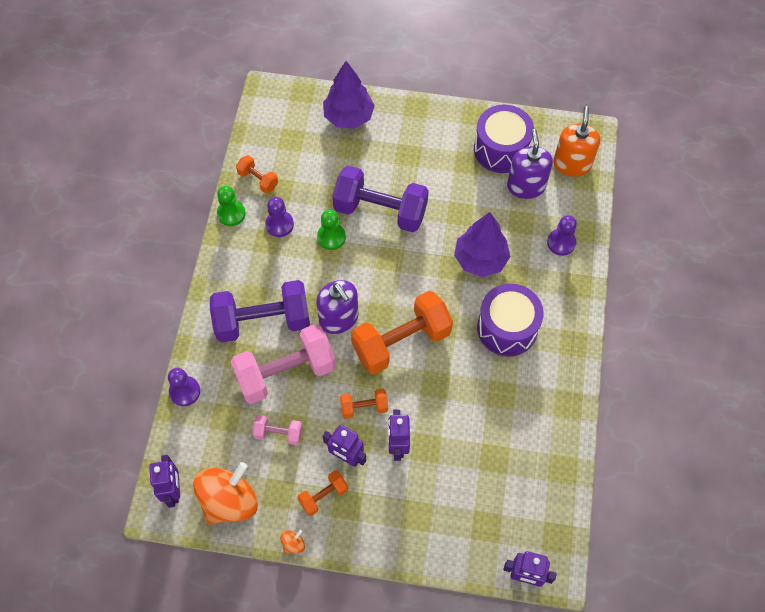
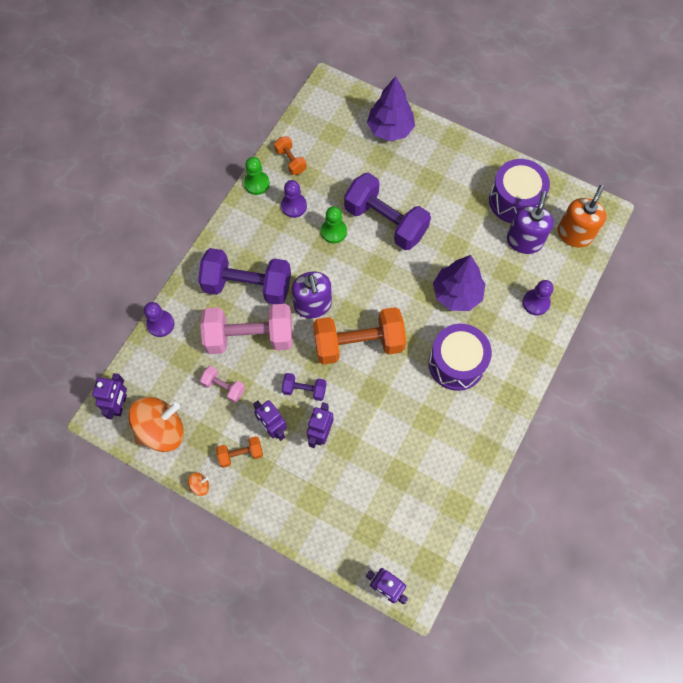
camera: 20 degrees right, 5 degrees up
orange dumbbell [340,388,388,419] -> purple dumbbell [282,373,326,401]

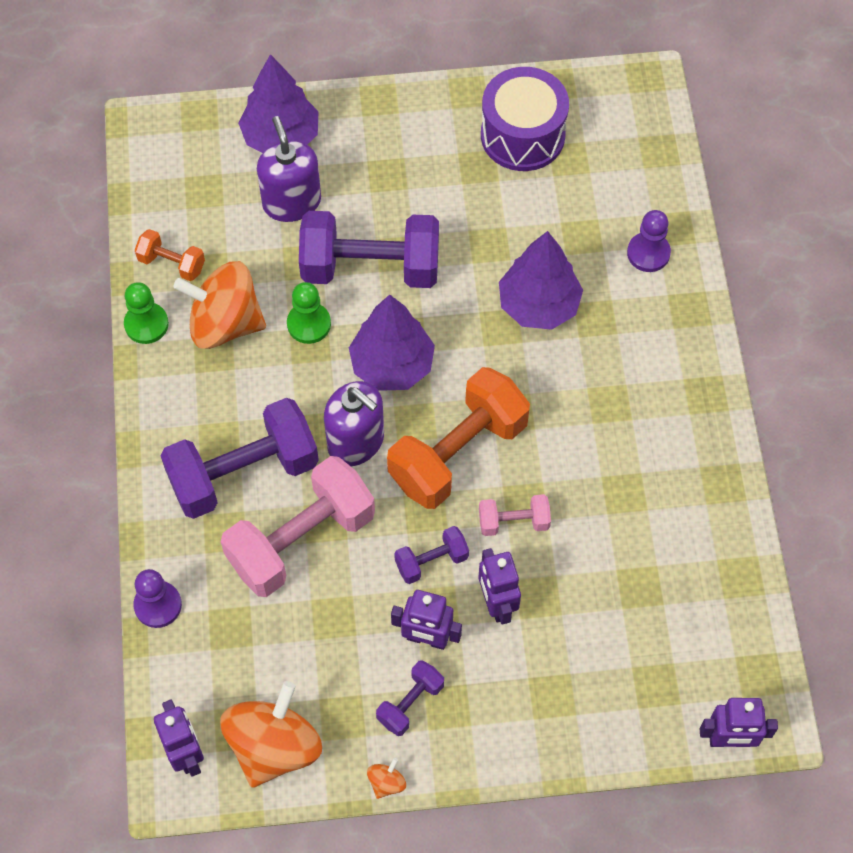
camera: 35 degrees left, 5 degrees down
pink dumbbell [200,366,245,403] -> pink dumbbell moved to [479,494,551,536]
orange dumbbell [216,436,263,468] -> purple dumbbell [376,660,444,736]
purple pawn [281,180,307,218] -> orange spinning top [174,261,266,349]
purple drum [428,324,492,391] -> none
purple soap dispenser [507,191,554,254] -> purple soap dispenser moved to [257,116,321,222]
orange soap dispenser [558,185,606,247] -> none
none -> purple tree [349,294,435,391]

